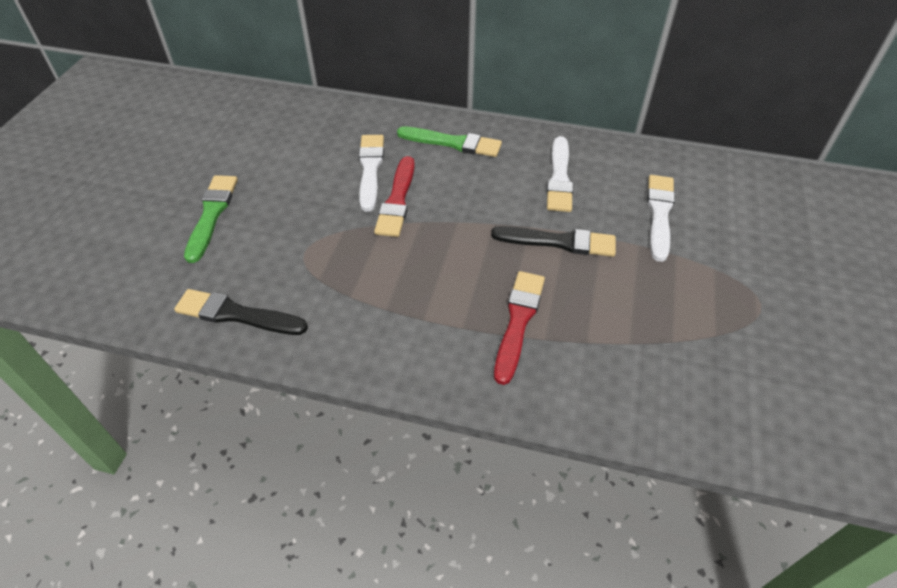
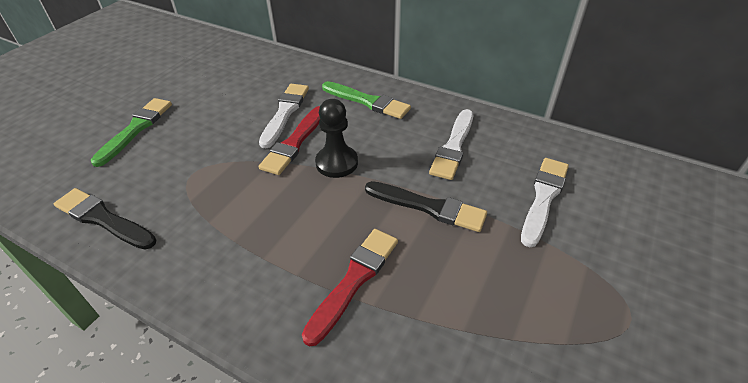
camera: 15 degrees right, 5 degrees down
none -> black pawn [315,99,358,178]

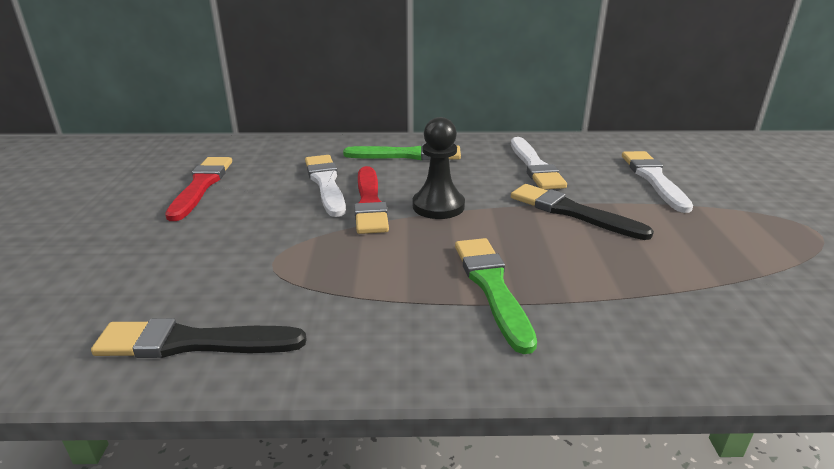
camera: 30 degrees left, 15 degrees down
green brush [91,98,172,167] -> green brush moved to [455,238,537,354]
red brush [302,229,398,346] -> red brush moved to [165,157,232,221]
black brush [365,181,487,232] -> black brush turned 135 degrees counterclockwise [511,184,654,240]

